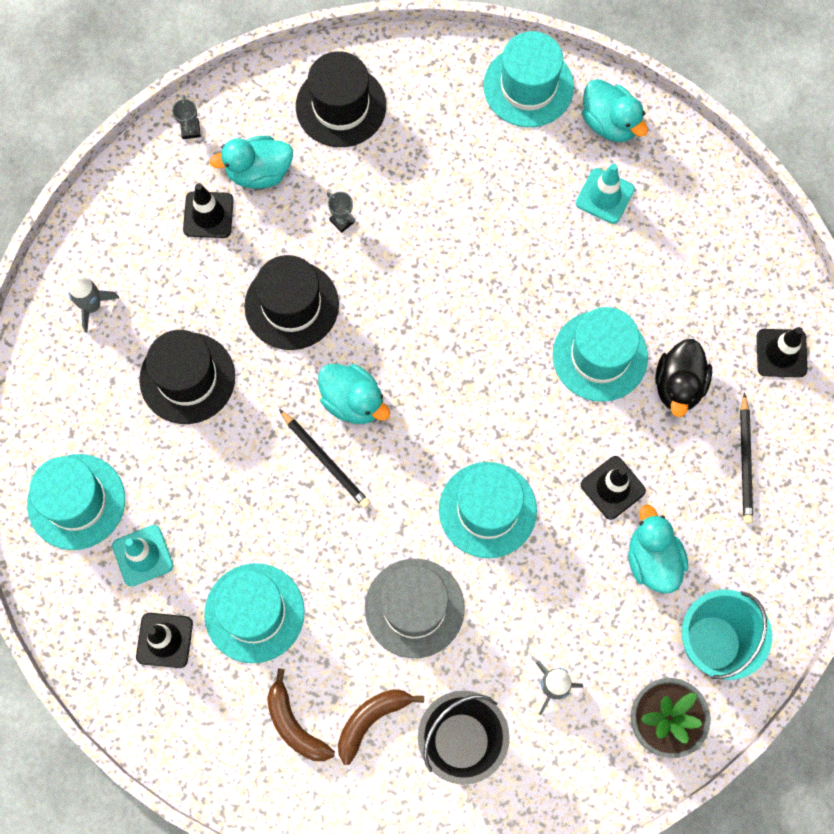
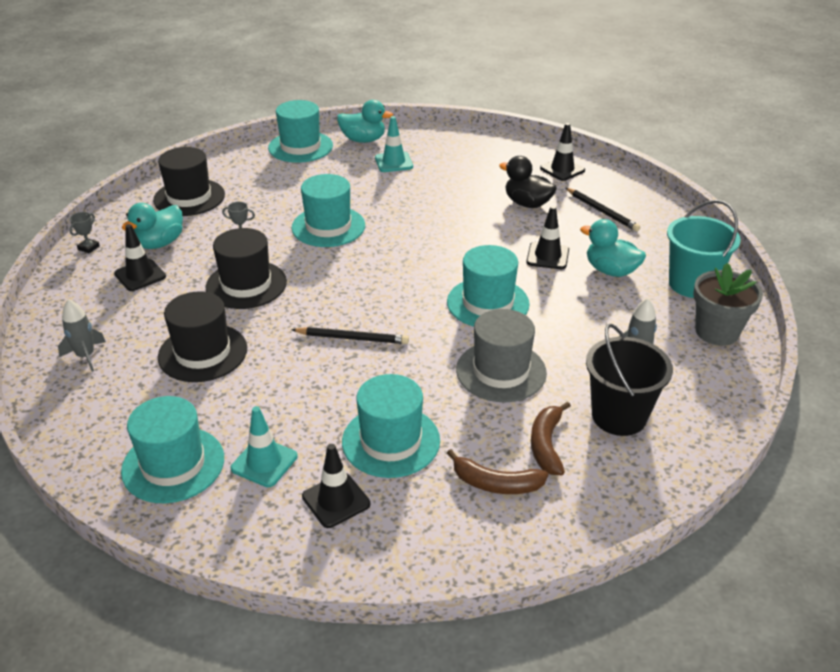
camera: 40 degrees left, 35 degrees down
grey trophy [172,95,201,139] -> grey trophy turned 75 degrees clockwise [69,212,100,253]
turquoise duck [318,364,390,424] -> none
turquoise hat [553,307,648,402] -> turquoise hat moved to [292,174,365,247]
black duck [655,339,712,417] -> black duck turned 150 degrees clockwise [499,156,557,208]

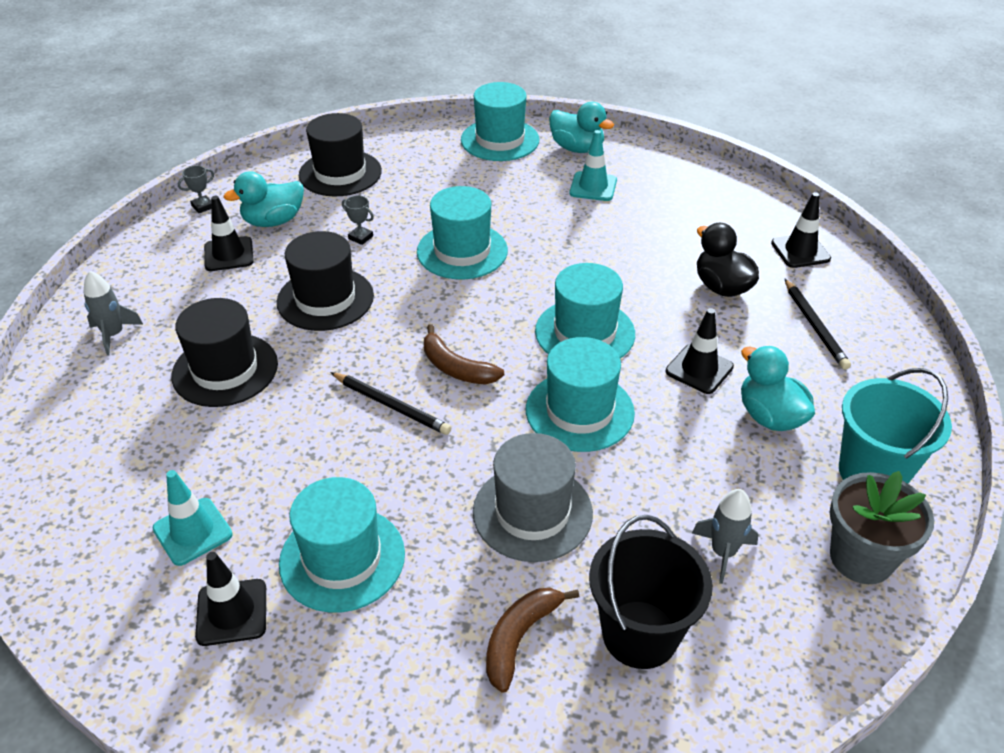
camera: 25 degrees right, 5 degrees up
turquoise hat [121,396,224,503] -> turquoise hat moved to [535,263,635,358]
brown banana [447,449,549,494] -> brown banana moved to [424,324,504,385]

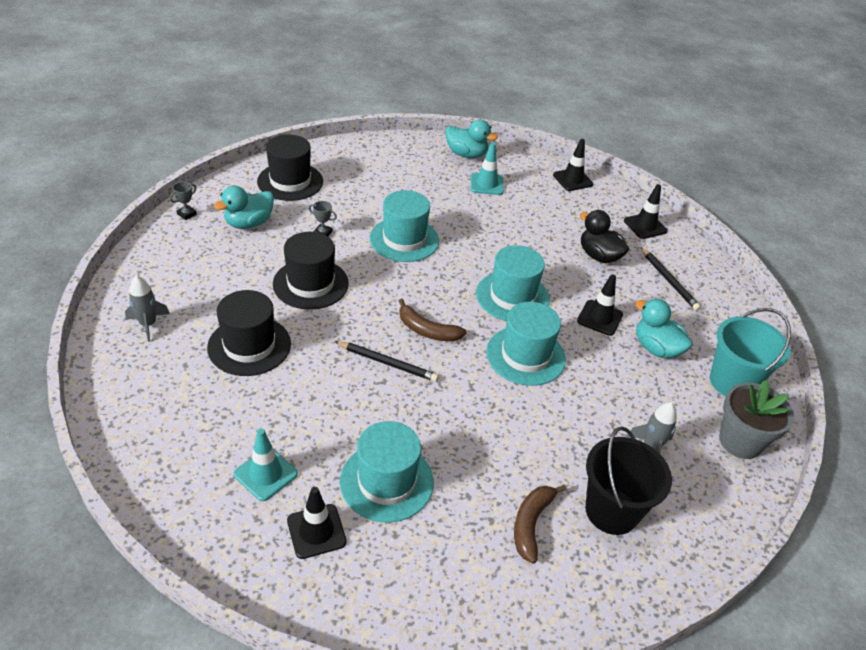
camera: 15 degrees left, 0 degrees up
black traffic cone [204,196,254,271] -> black traffic cone moved to [553,139,593,191]
turquoise hat [461,82,539,161] -> none
grey hat [473,433,593,562] -> none

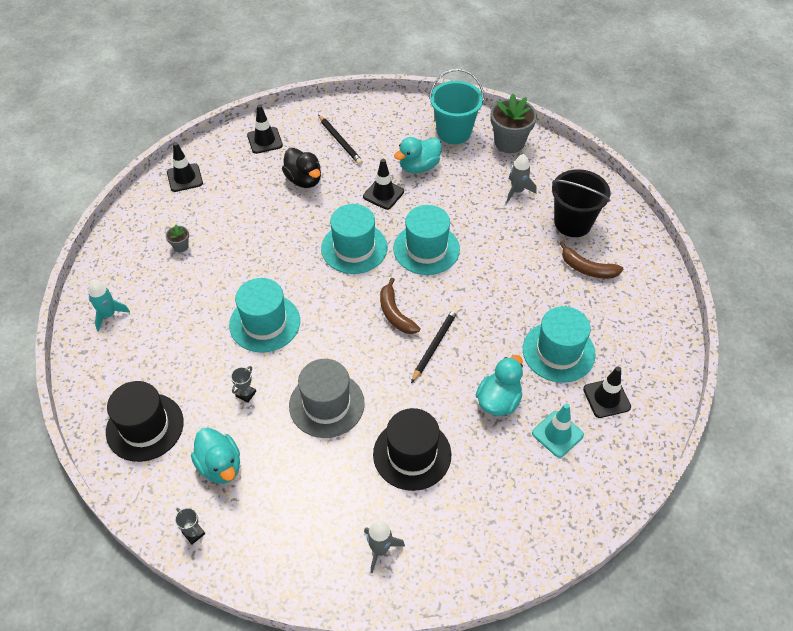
camera: 80 degrees left, 10 degrees up
black hat [273,232,349,310] -> grey hat [289,359,365,438]
brown banana [399,299,467,342] -> brown banana turned 120 degrees clockwise [380,278,420,334]
turquoise duck [445,120,498,158] -> turquoise duck moved to [476,355,523,416]
turquoise traffic cone [471,142,504,195] -> grey flower pot [166,225,189,252]
black duck [580,210,629,263] -> black duck turned 90 degrees counterclockwise [282,148,321,188]
black pencil [641,247,701,311] -> black pencil turned 75 degrees clockwise [318,115,363,165]
none -> turquoise rocket [88,280,130,332]

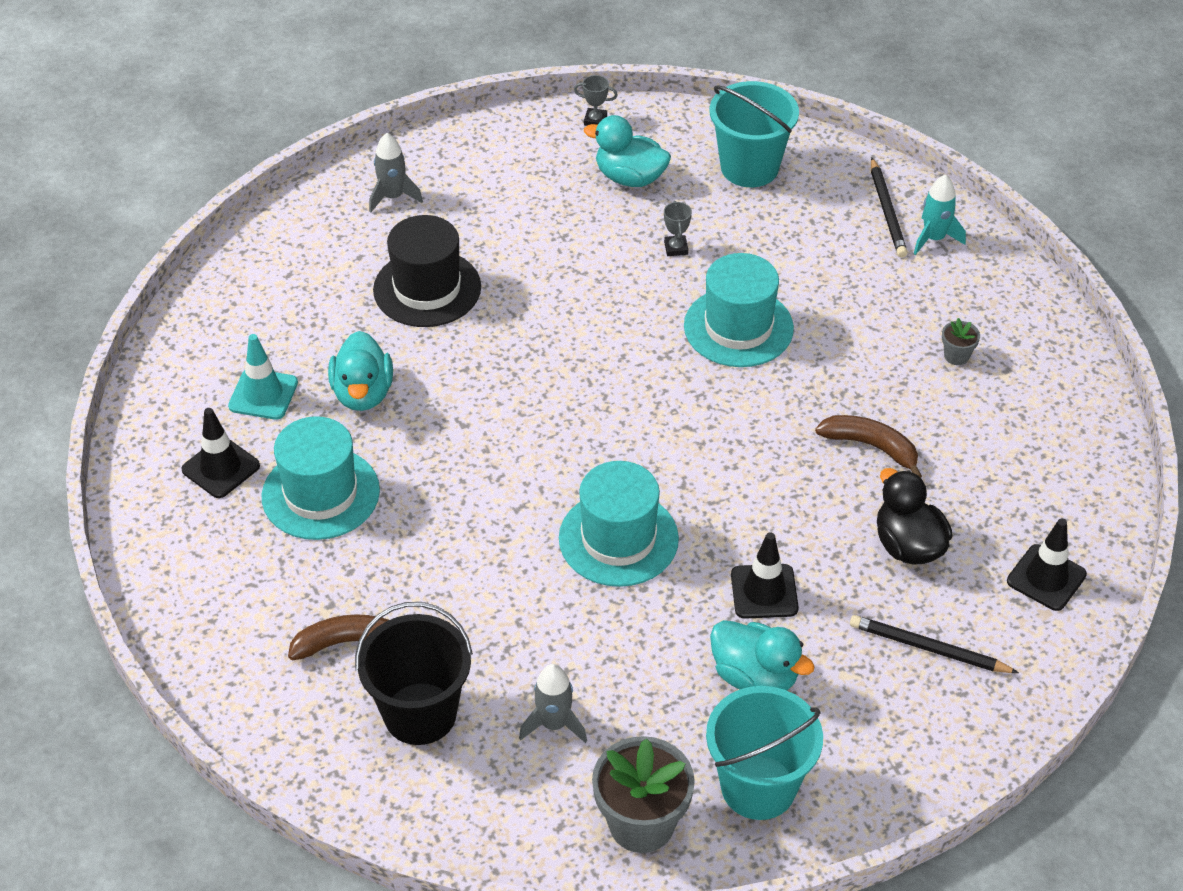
camera: 145 degrees right, 5 degrees down
black hat [106,381,184,462] -> turquoise bucket [710,81,799,187]
black traffic cone [167,142,203,192] -> none
black duck [282,148,321,188] -> black duck turned 45 degrees clockwise [877,468,953,565]
grey hat [289,359,365,438] -> none
turquoise hat [321,204,387,274] -> none
brown banana [380,278,420,334] -> brown banana moved to [815,415,922,478]
turquoise duck [394,137,442,173] -> turquoise duck turned 105 degrees clockwise [710,620,815,691]
black pencil [411,308,458,383] -> black pencil moved to [871,157,908,258]

